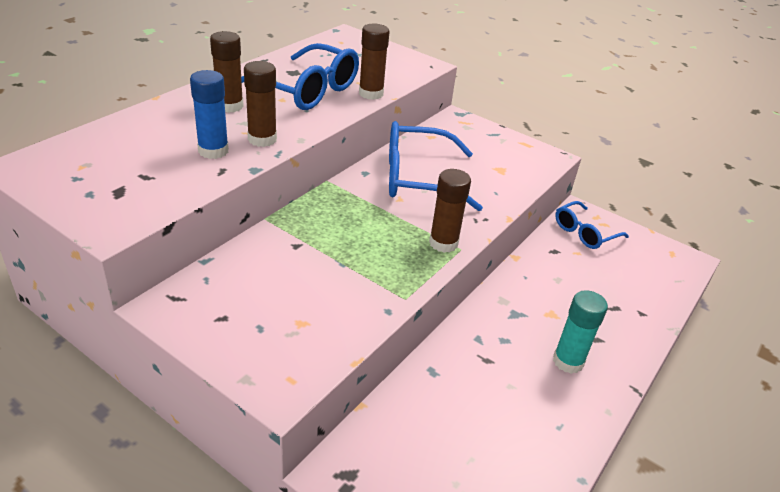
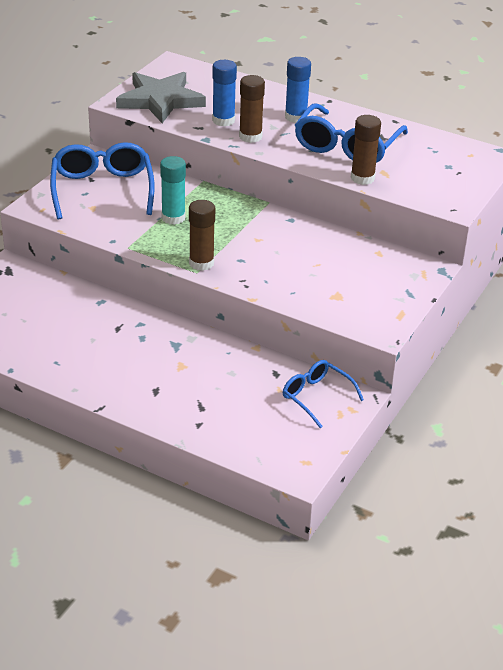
camera: 85 degrees right, 0 degrees up
brown glue stick [210,31,244,113] -> blue glue stick [285,57,311,123]
blue glasses [389,121,483,211] -> blue glasses moved to [50,142,154,220]
turquoise glue stick [553,290,608,374] -> turquoise glue stick moved to [160,156,186,225]
none -> grey star [116,72,206,123]

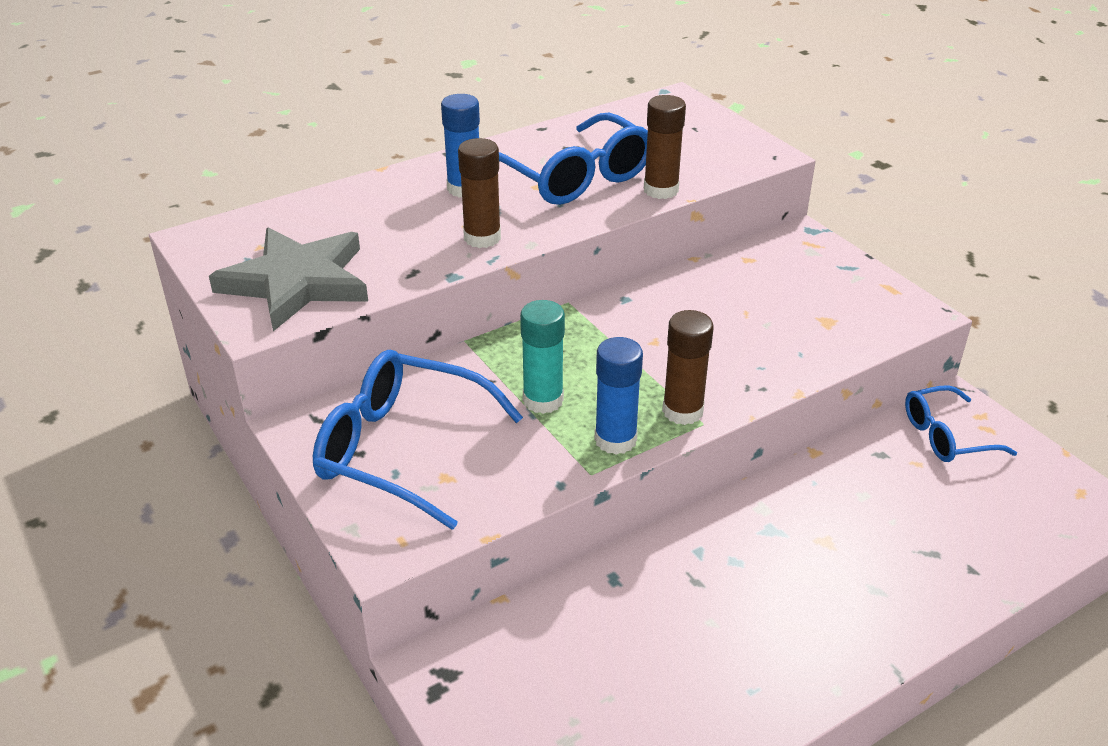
camera: 60 degrees left, 0 degrees up
blue glue stick [212,60,237,126] -> blue glue stick moved to [595,337,643,455]

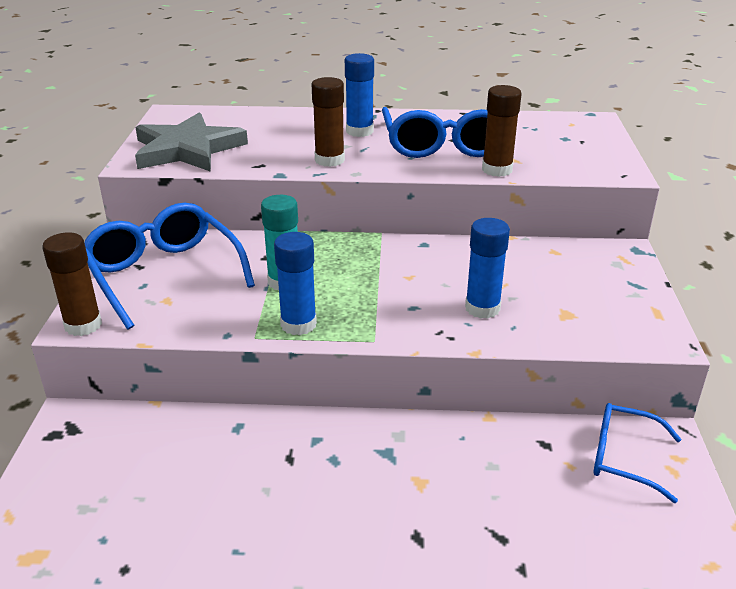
camera: 35 degrees right, 5 degrees down
brown glue stick [662,310,714,425] -> brown glue stick moved to [42,232,102,336]
none -> blue glue stick [465,218,510,319]

